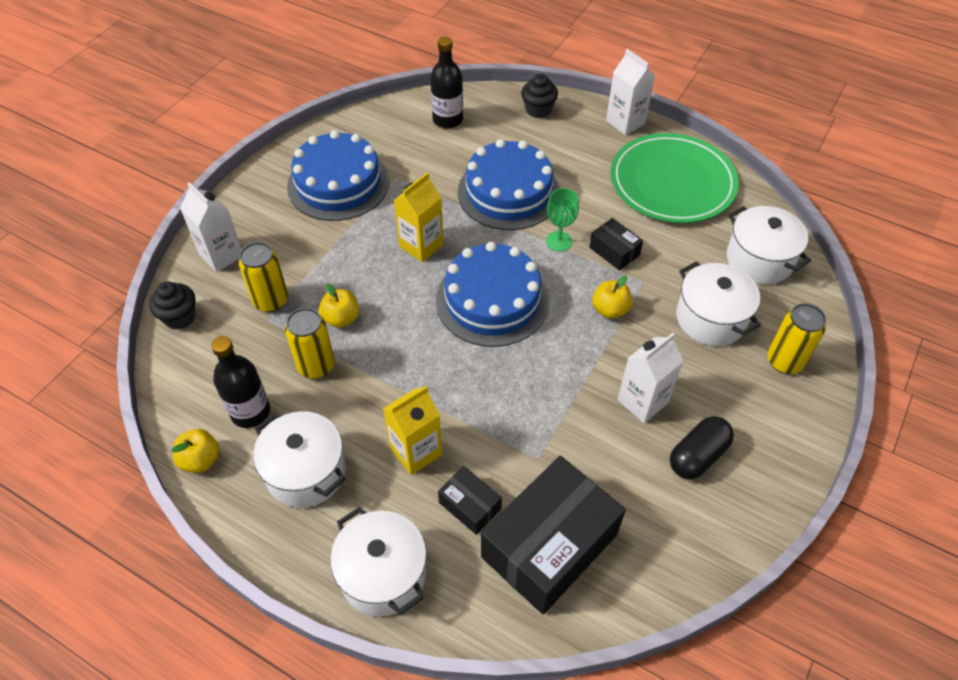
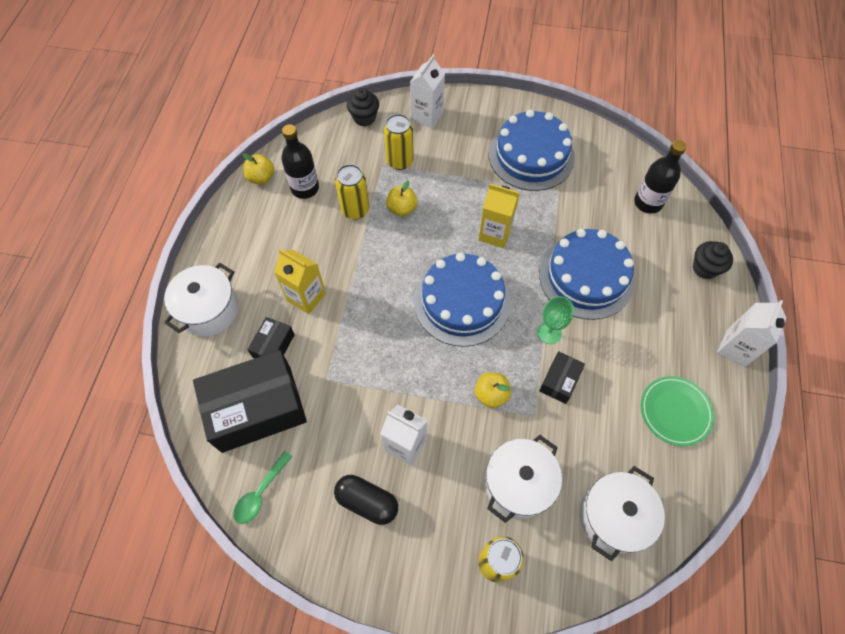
camera: 70 degrees right, 10 degrees up
white pot [253,411,346,508] -> none
black box [481,456,626,615] -> black box turned 45 degrees counterclockwise [193,350,307,453]
green plate [611,133,739,223] -> green plate [641,376,714,446], size x0.55
none -> green spoon [233,451,292,524]

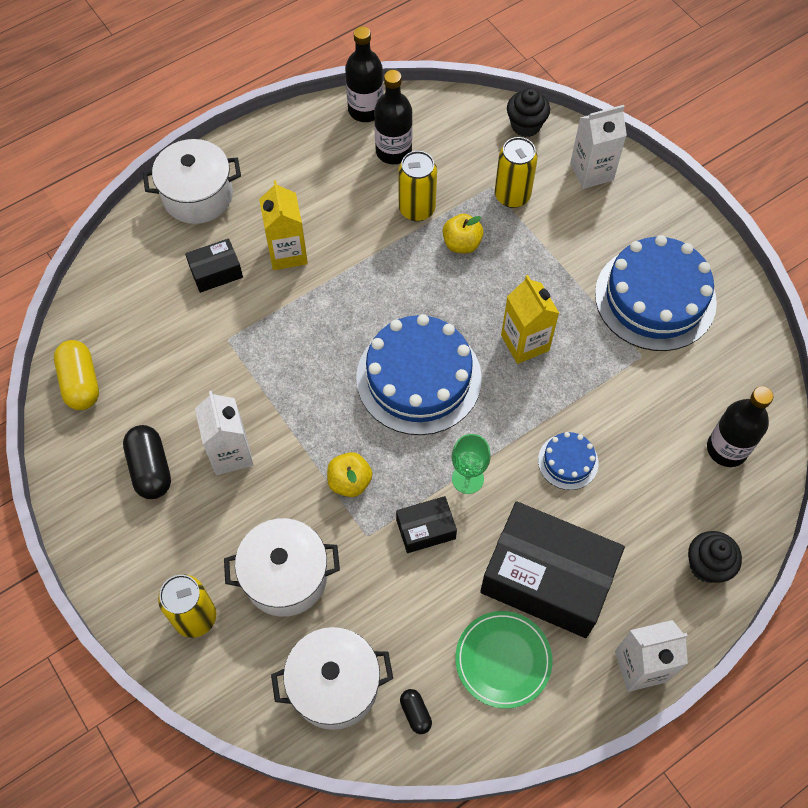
camera: 45 degrees right, 0 degrees up
black box [193,350,307,453] -> black box moved to [480,501,625,638]
green spoon [233,451,292,524] -> yellow capsule [54,340,99,410]
yellow apple [243,153,274,184] -> black bottle [345,26,383,122]
blue cake [539,229,635,320] -> blue cake [538,432,599,490], size x0.47
none -> black capsule [400,689,432,734]

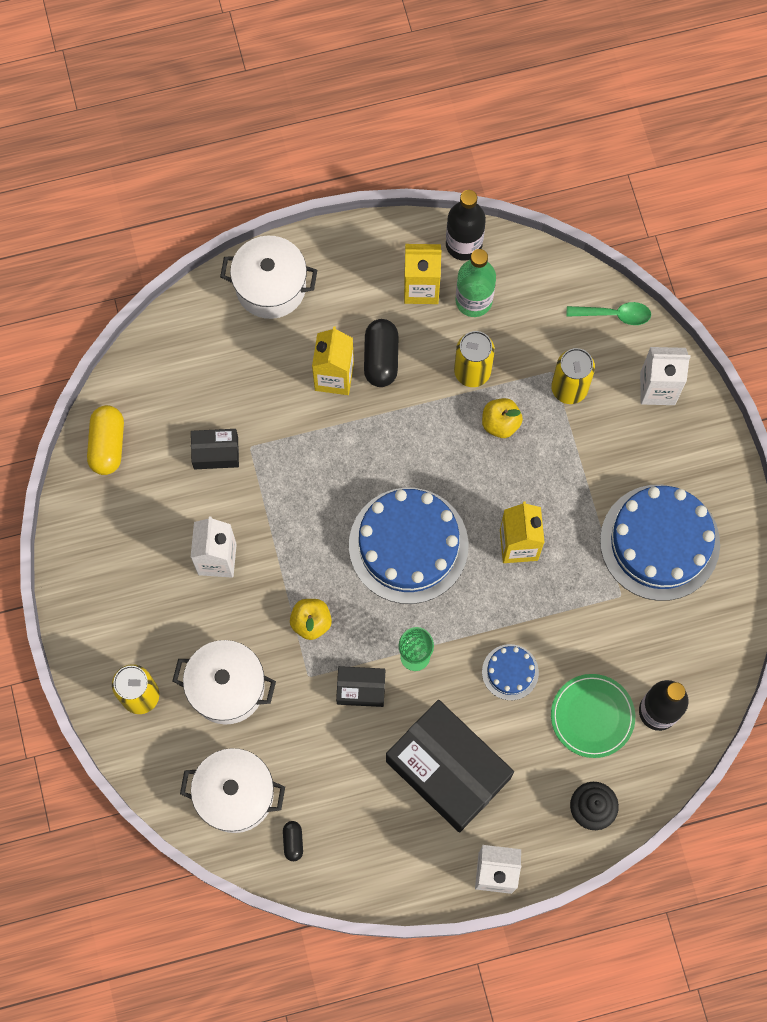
camera: 20 degrees right, 10 degrees up
black capsule [123,425,171,499] -> black capsule moved to [364,319,399,387]
black box [185,238,243,293] -> black box moved to [191,429,239,469]
black bottle [374,70,413,164] -> green bottle [456,249,496,317]
green plate [455,611,553,709] -> green plate moved to [551,674,635,758]
black cupcake [507,88,550,137] -> green spoon [567,302,651,325]
none -> yellow carton [404,244,441,304]

